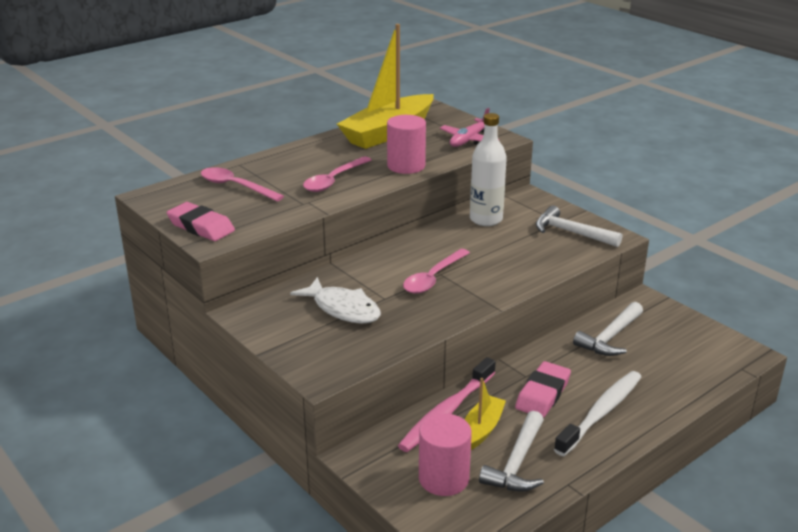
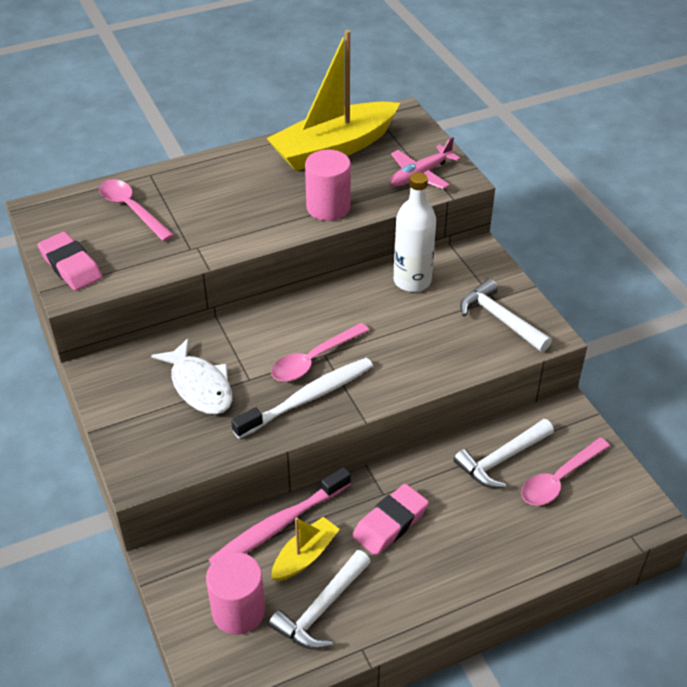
camera: 15 degrees right, 15 degrees up
pink spoon [303,157,371,192] -> pink spoon moved to [521,438,610,506]
white toothbrush [554,371,641,456] -> white toothbrush moved to [231,358,373,439]

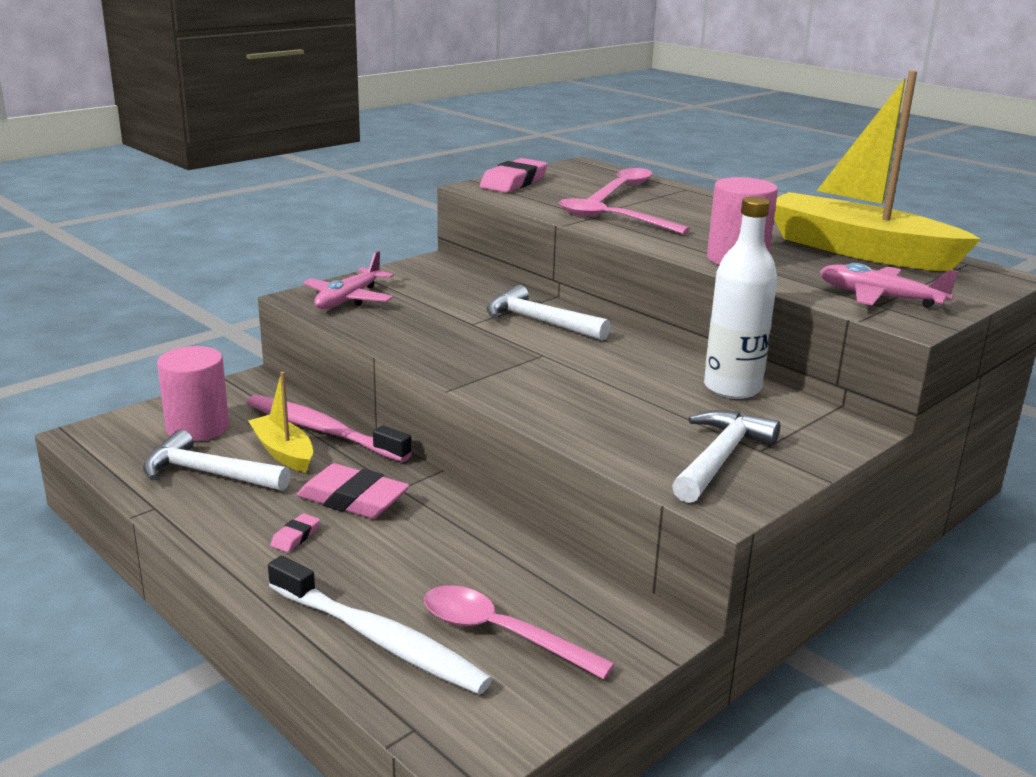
camera: 70 degrees right, 20 degrees down
white fish [151,338,232,414] -> none
white toothbrush [231,358,373,439] -> white toothbrush moved to [268,556,492,694]
pink spoon [271,323,370,382] -> pink spoon moved to [559,198,689,234]
yellow boat [271,517,340,581] -> yellow boat turned 150 degrees counterclockwise [248,372,313,472]
white hammer [453,419,554,488] -> white hammer moved to [487,285,611,341]
none -> pink eraser [270,513,320,552]
none -> pink plane [303,251,394,309]

